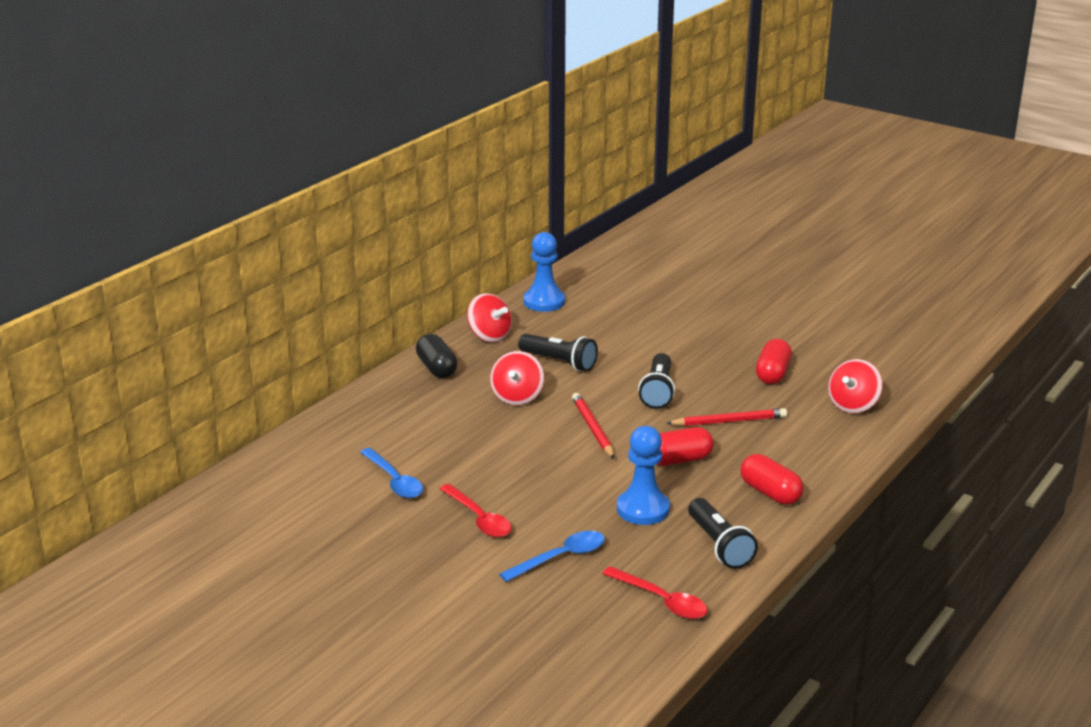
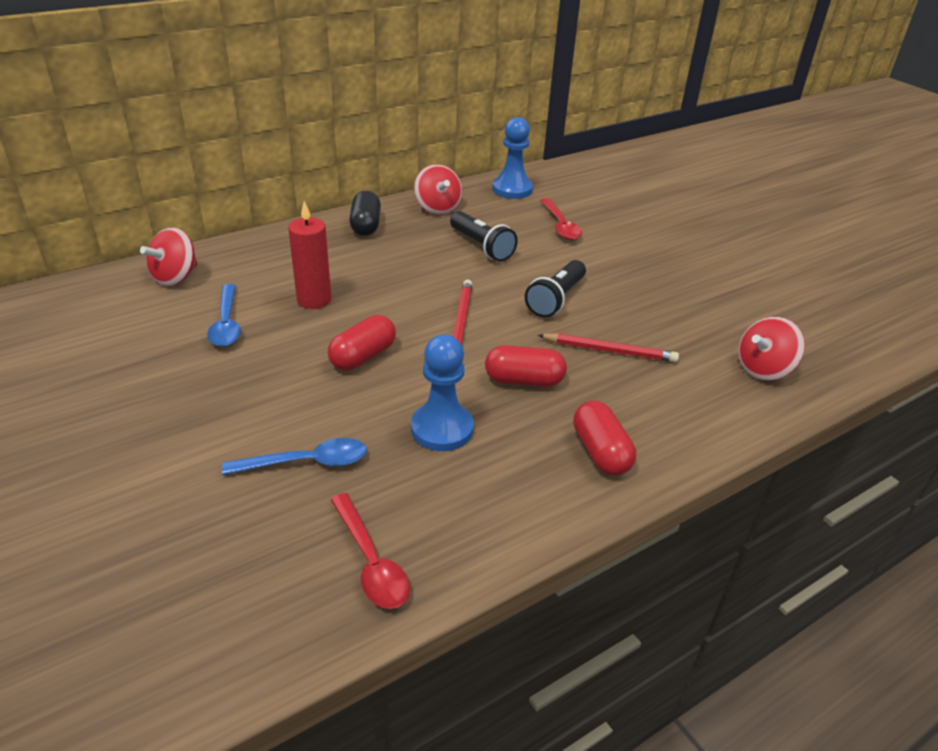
camera: 20 degrees right, 10 degrees up
red spoon [439,484,512,538] -> red spoon moved to [541,198,582,240]
red spinning top [490,351,544,405] -> red spinning top moved to [140,227,198,286]
black flashlight [688,498,758,569] -> none
red capsule [756,339,792,384] -> red capsule moved to [328,315,396,370]
none -> red candle [288,201,331,309]

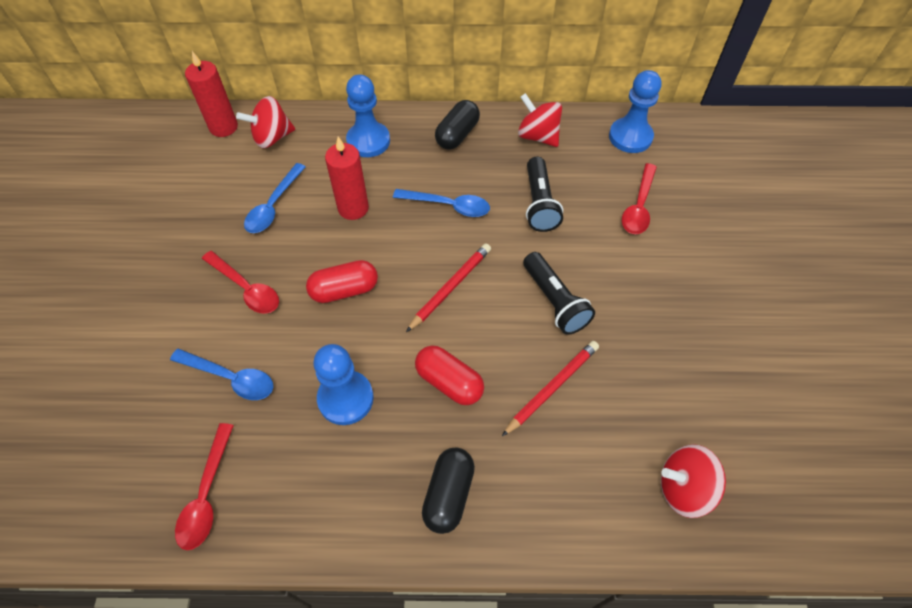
camera: 35 degrees right, 20 degrees up
red spinning top [414,164,462,215] -> red spinning top turned 120 degrees clockwise [518,93,562,147]
black flashlight [525,260,586,318] -> black flashlight turned 90 degrees counterclockwise [523,252,595,335]
red pencil [538,333,679,362] -> red pencil turned 90 degrees counterclockwise [502,341,599,436]
red capsule [573,401,636,475] -> black capsule [422,448,475,534]
none -> red candle [185,51,238,137]
none -> red spoon [202,251,279,314]
none -> blue pawn [346,74,390,157]
none -> blue spoon [393,189,490,217]

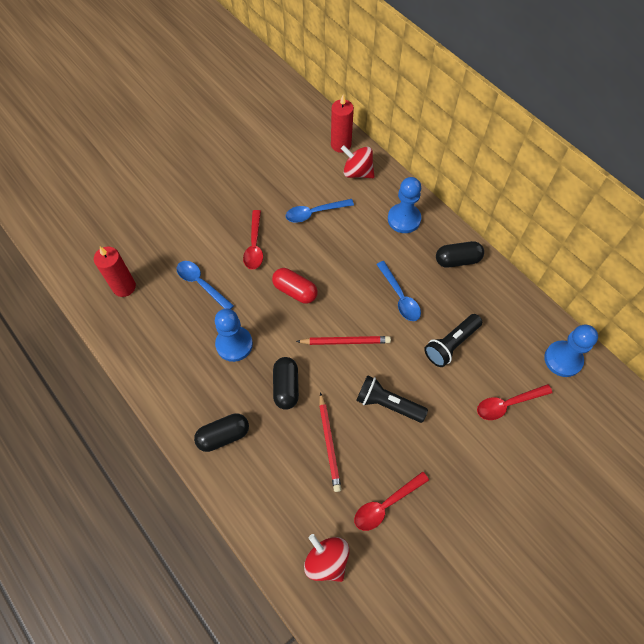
camera: 50 degrees right, 5 degrees up
blue spoon [170,349,273,400] -> blue spoon turned 150 degrees clockwise [176,261,234,309]
red spoon [175,423,234,550] -> red spoon moved to [354,471,429,531]
red candle [325,137,369,220] -> red candle moved to [94,247,136,297]
red capsule [415,345,484,405] -> black capsule [273,357,299,410]
red pencil [502,341,599,436] -> red pencil turned 75 degrees clockwise [319,392,341,492]
red spinning top [518,93,562,147] -> none
black flashlight [523,252,595,335] -> black flashlight turned 90 degrees clockwise [356,375,428,423]

